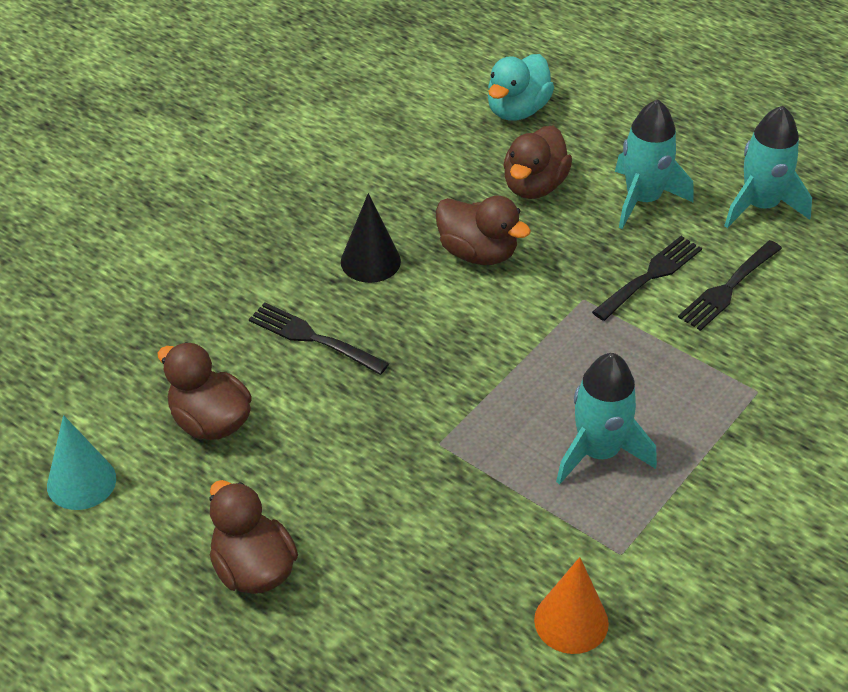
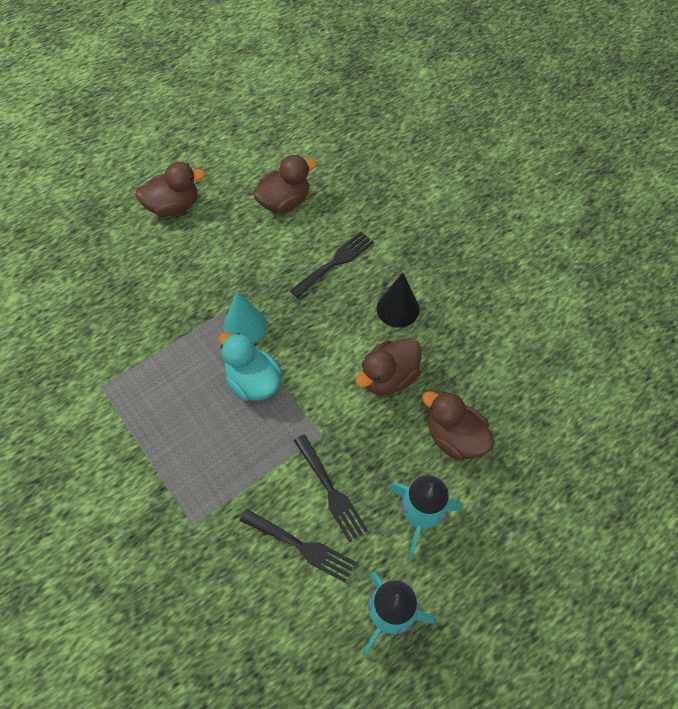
camera: 105 degrees right, 15 degrees up
turquoise cone [47,415,116,510] -> turquoise cone moved to [223,291,267,343]
turquoise duck [488,54,554,121] -> turquoise duck moved to [218,332,282,401]
orange cone [534,557,609,654] -> none
turquoise rocket [556,353,657,485] -> none
black fork [678,240,782,331] -> black fork turned 150 degrees clockwise [240,509,356,583]

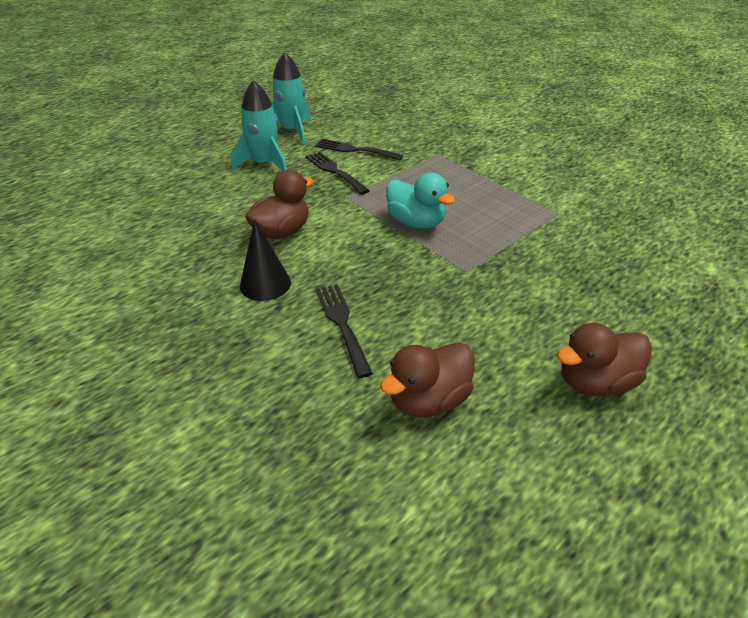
camera: 175 degrees right, 20 degrees down
turquoise cone [223,291,267,343] -> none
black fork [290,232,374,298] -> black fork turned 120 degrees clockwise [316,284,373,378]
brown duck [422,391,495,460] -> none

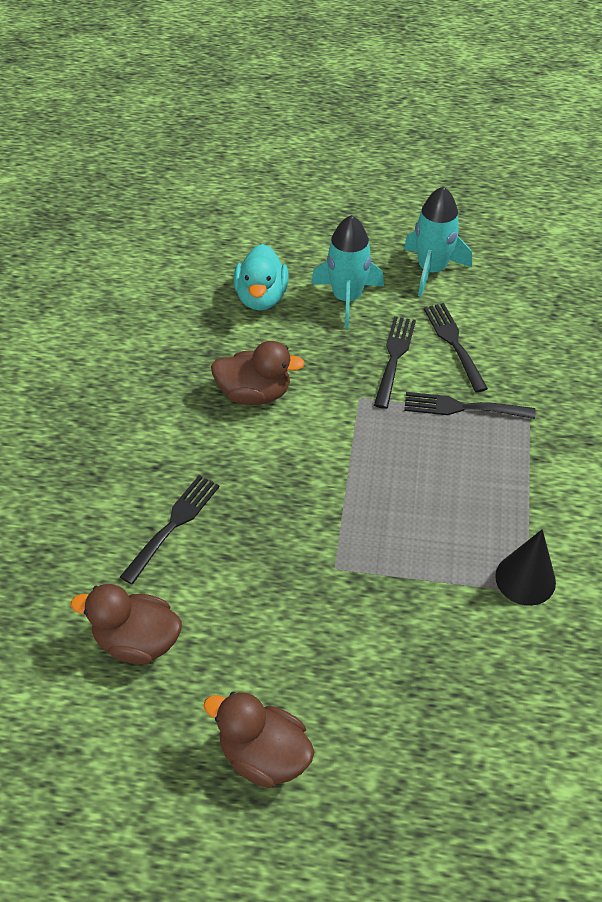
camera: 50 degrees right, 10 degrees up
black cone [240,220,291,301] -> black cone moved to [495,529,556,606]
turquoise duck [386,173,455,229] -> turquoise duck moved to [234,244,289,311]
none -> black fork [404,392,535,419]

